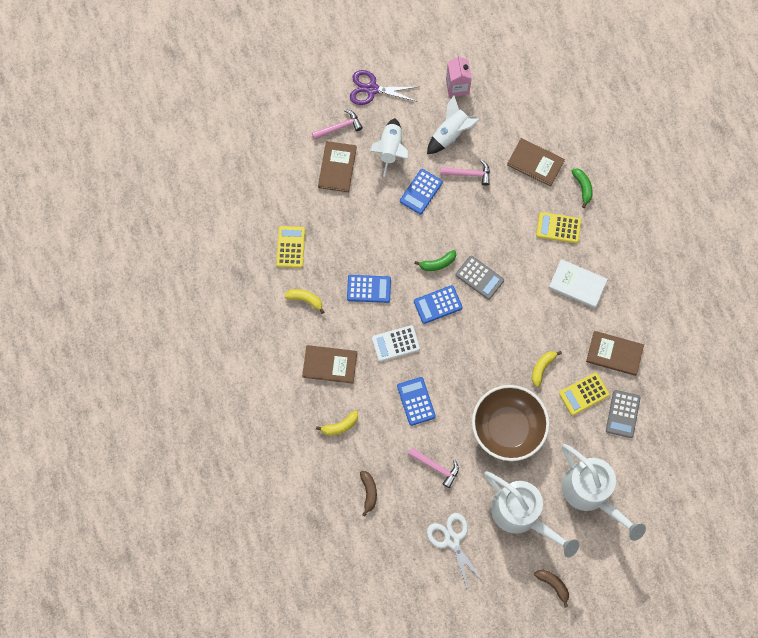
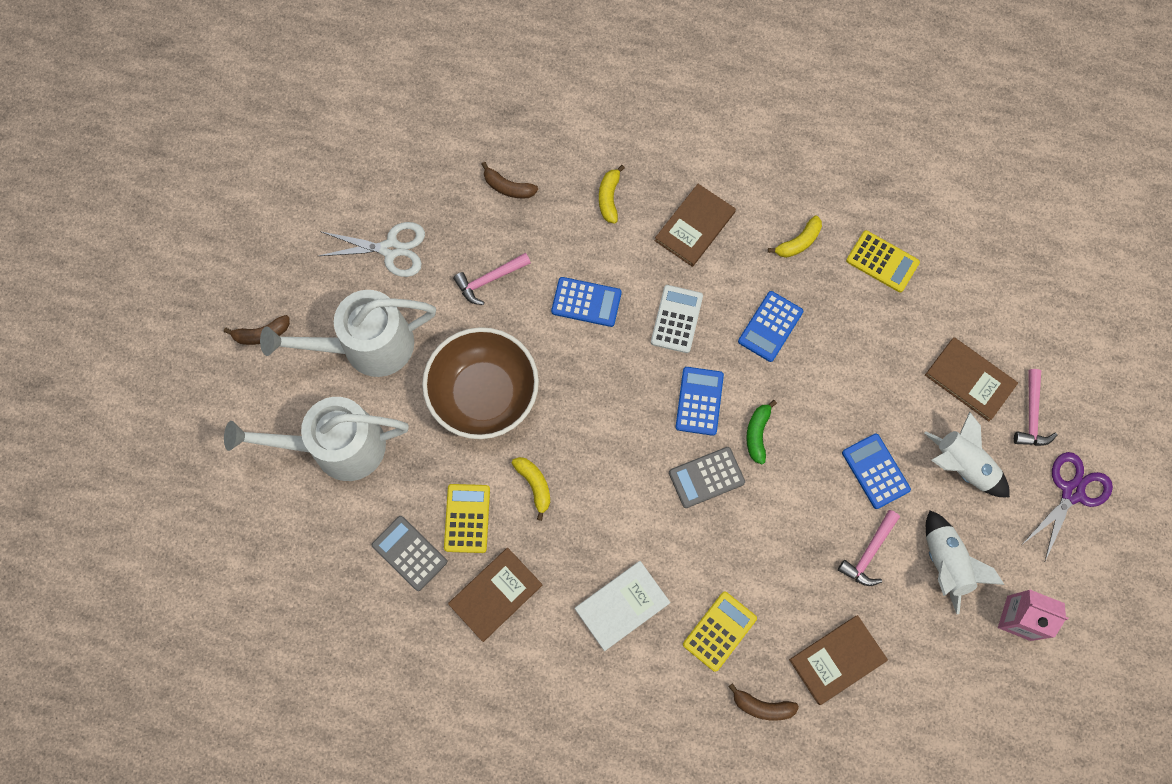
camera: 120 degrees right, 0 degrees up
green banana [572,168,593,208] -> brown banana [728,683,799,721]

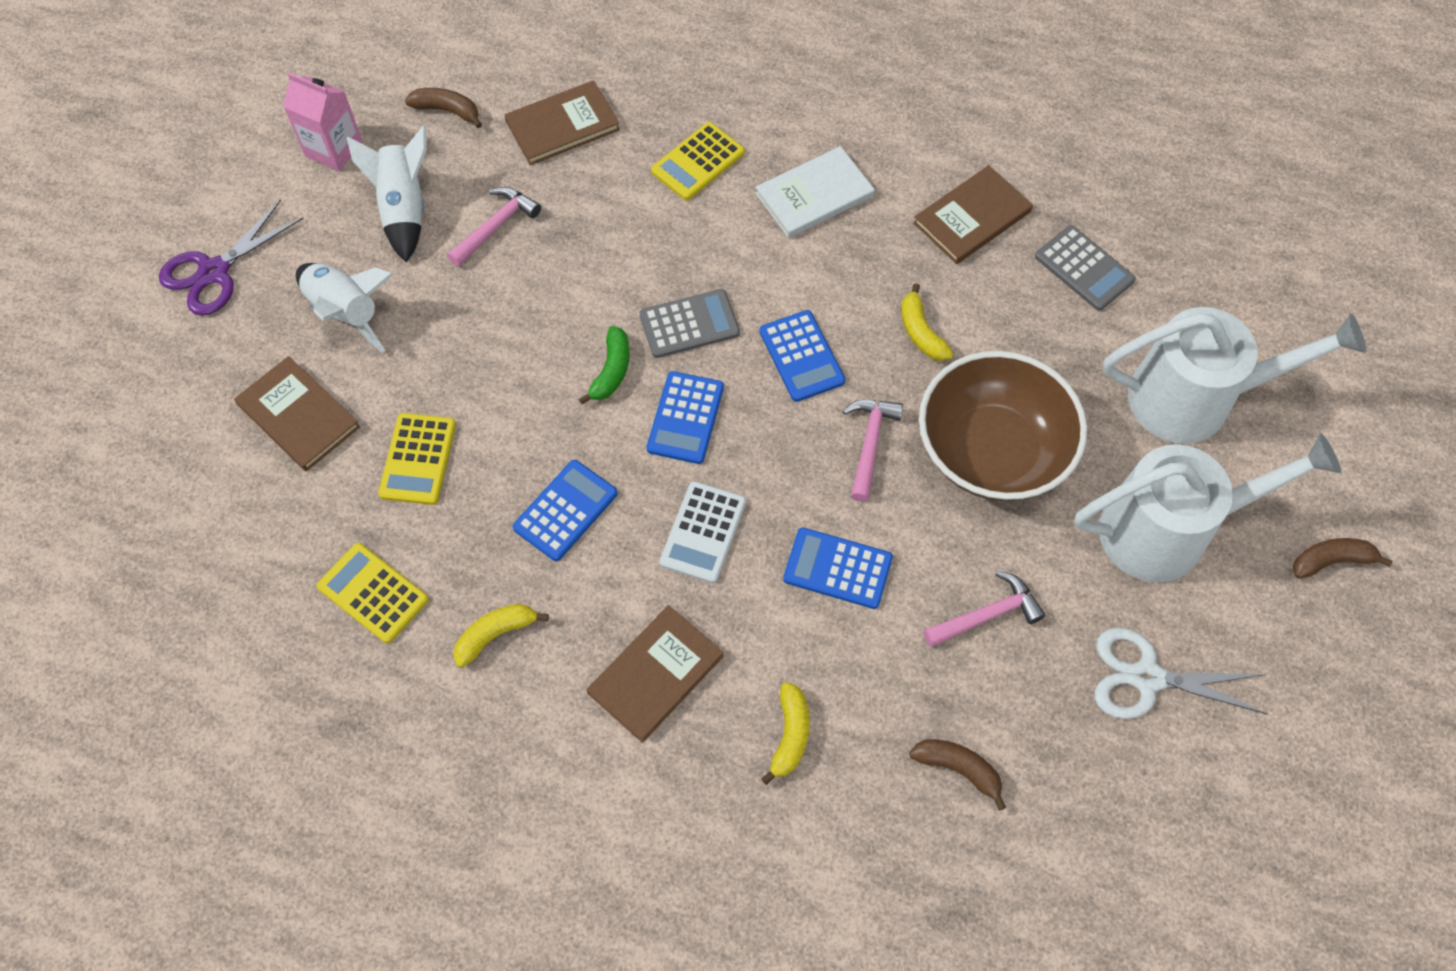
camera: 175 degrees left, 10 degrees down
yellow calculator [444,484,490,553] -> yellow calculator moved to [378,413,456,505]
brown banana [728,683,799,721] -> brown banana moved to [405,88,482,128]
blue calculator [842,433,911,509] -> blue calculator moved to [760,310,845,402]
pink hammer [1014,369,1058,446] -> pink hammer moved to [843,400,903,502]

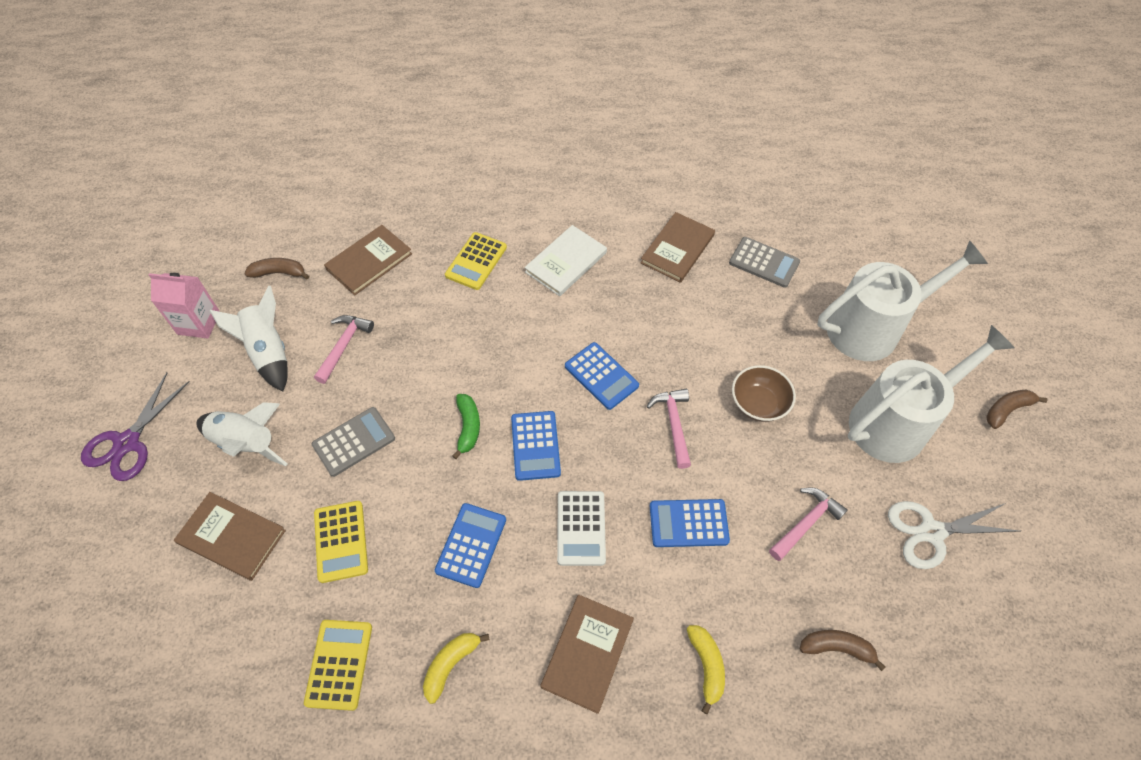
camera: 20 degrees left, 5 degrees down
yellow calculator [317,543,429,643] -> yellow calculator turned 75 degrees clockwise [304,620,372,711]
grey calculator [639,289,740,358] -> grey calculator moved to [312,407,395,477]
yellow banana [901,283,954,361] -> none
brown bowl [919,351,1087,501] -> brown bowl [732,365,796,422], size x0.52

